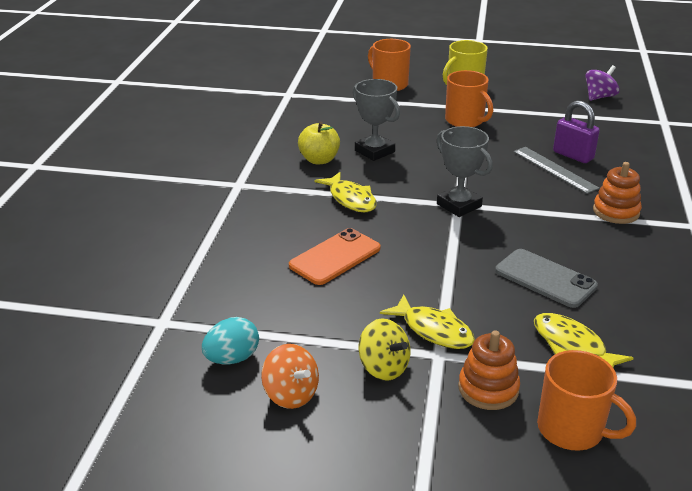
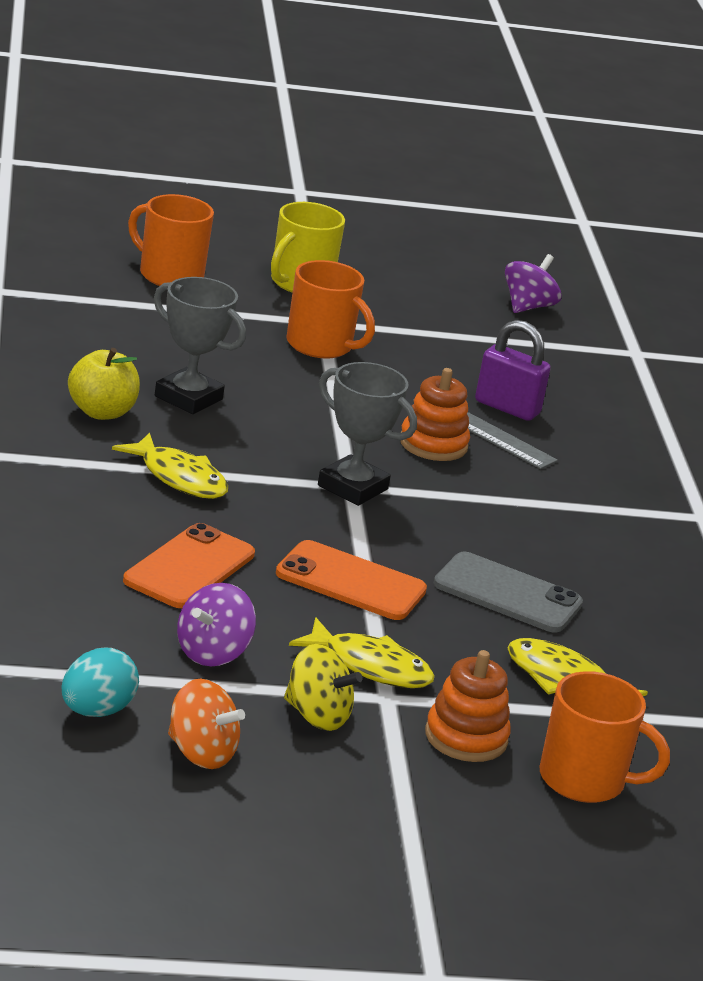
camera: 20 degrees left, 5 degrees down
orange stacking toy [593,162,642,224] -> orange stacking toy moved to [400,368,470,461]
none -> purple spinning top [177,583,256,666]
none -> orange phone [276,540,427,620]

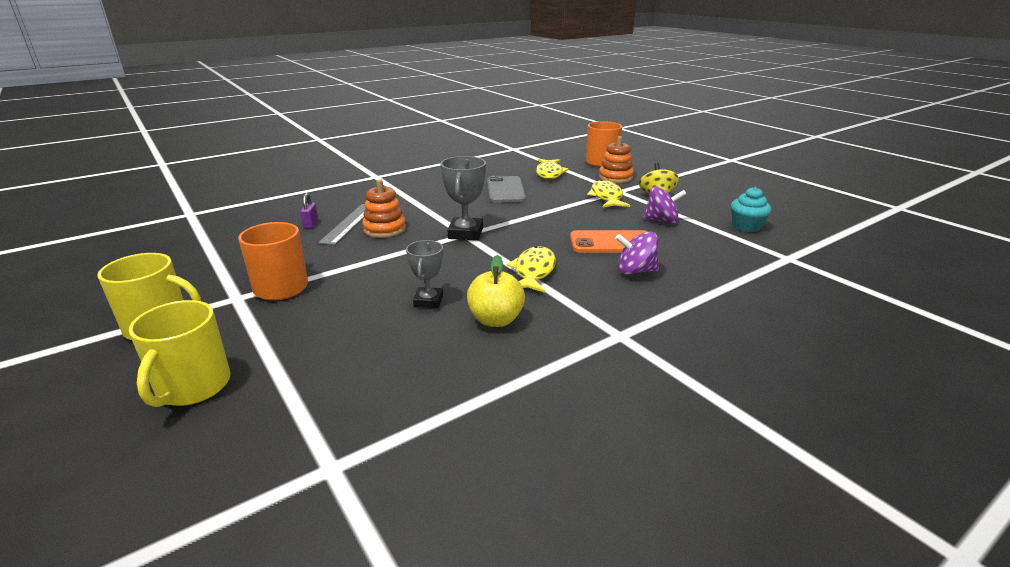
camera: 115 degrees left, 0 degrees up
turquoise egg [62,648,139,717] -> turquoise cupcake [731,187,771,232]
orange mug [128,194,214,286] -> yellow mug [129,300,231,407]
grey trophy [154,277,246,414] -> grey trophy [406,240,443,308], size x0.65
orange spinning top [168,679,245,769] -> none
orange phone [276,540,427,620] -> none
purple padlock [475,320,551,421] -> purple padlock [300,193,318,229], size x0.55
purple spinning top [505,254,561,313] -> purple spinning top moved to [615,232,659,275]

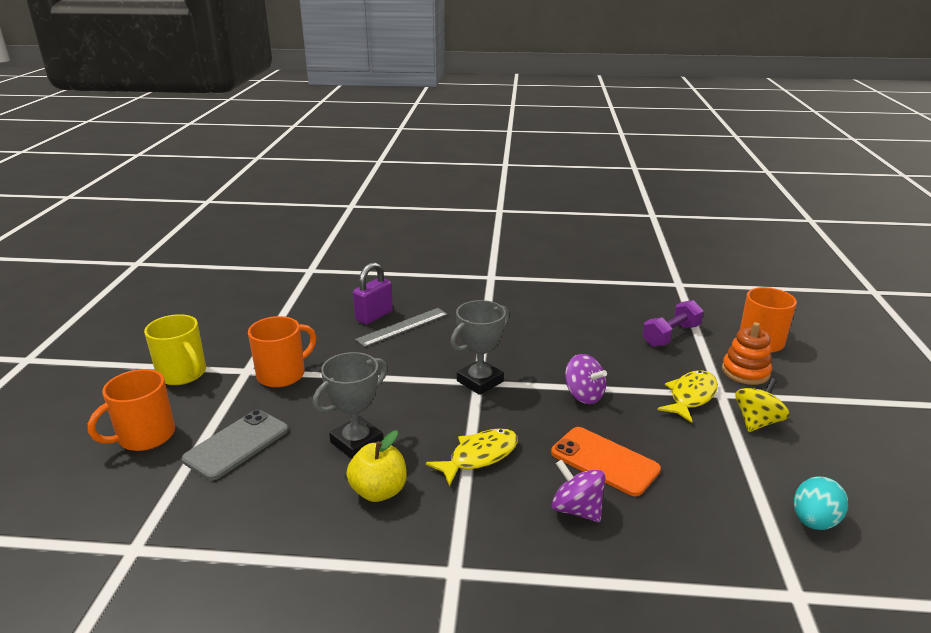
camera: 40 degrees right, 0 degrees up
yellow mug [129,300,231,407] -> orange mug [88,369,175,451]
purple padlock [300,193,318,229] -> purple padlock [353,262,393,325], size x1.82
orange stacking toy [362,179,406,238] -> none
grey trophy [406,240,443,308] -> grey trophy [313,352,387,459], size x1.53
grey phone [487,176,526,203] -> grey phone moved to [182,410,288,480]
yellow fish [536,159,568,179] -> purple dumbbell [642,300,703,347]
purple spinning top [643,186,687,223] -> purple spinning top moved to [565,354,607,404]
turquoise cupcake [731,187,771,232] -> turquoise egg [794,476,848,530]

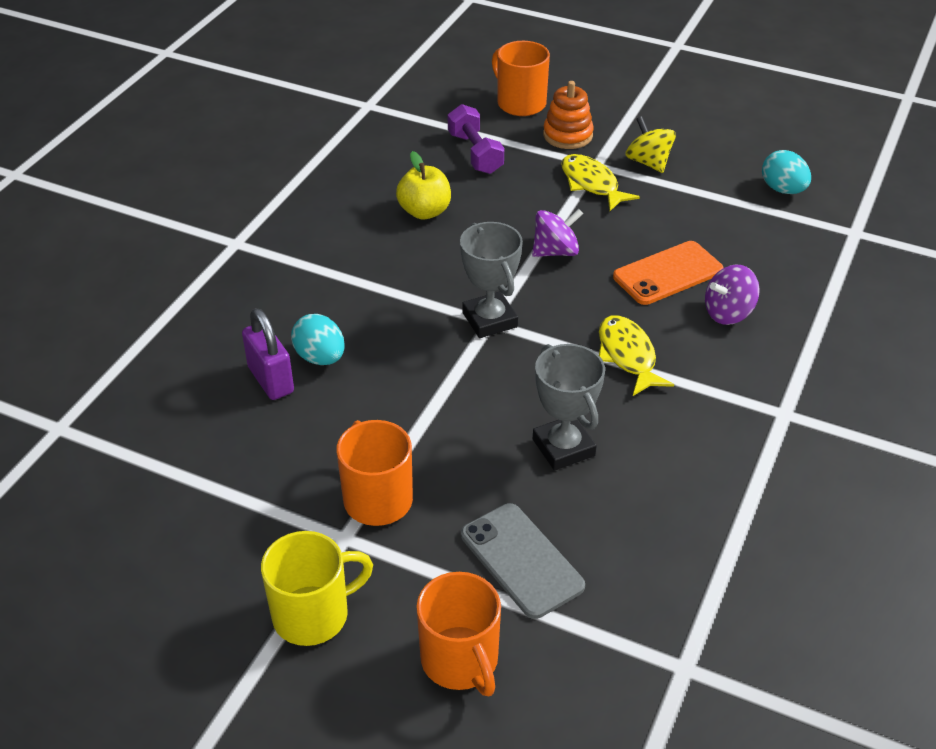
camera: 70 degrees left, 15 degrees up
yellow apple [346,430,407,502] -> yellow apple moved to [396,151,451,220]
grey ruler [355,308,448,347] -> turquoise egg [291,314,345,365]

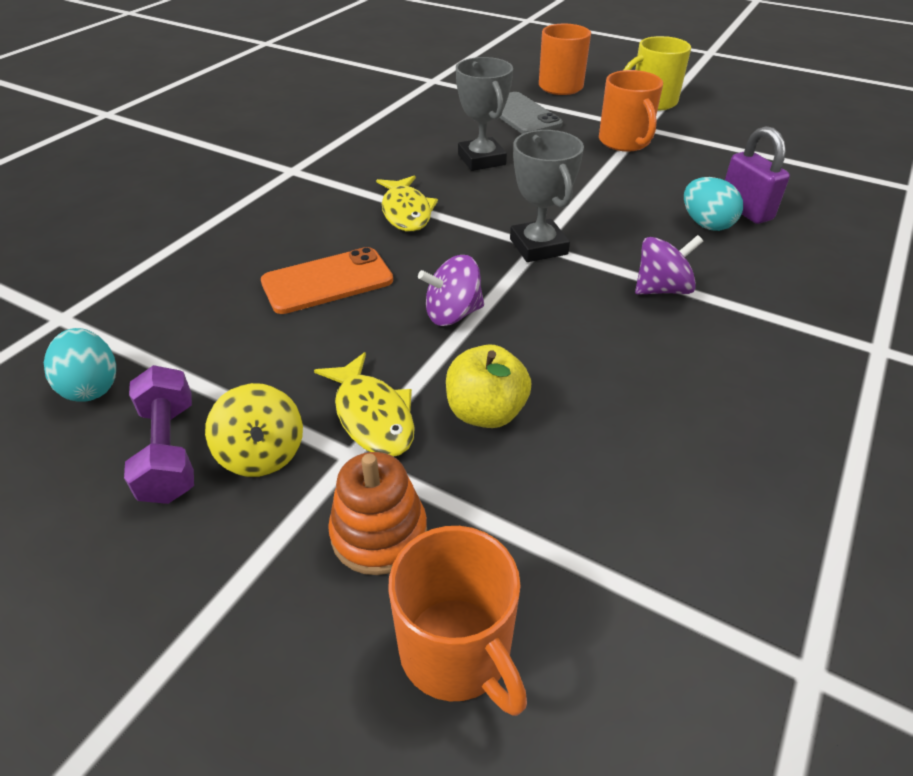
camera: 175 degrees left, 0 degrees up
yellow apple [396,151,451,220] -> yellow apple moved to [446,344,531,428]
purple dumbbell [448,104,504,174] -> purple dumbbell moved to [124,365,194,504]
purple spinning top [705,264,760,325] -> purple spinning top moved to [635,235,703,295]

